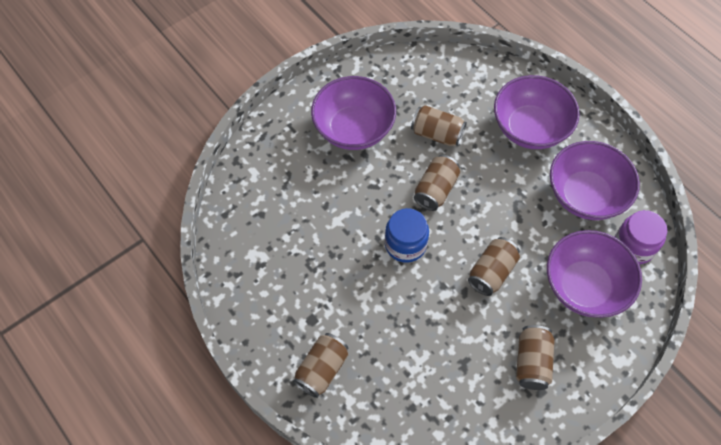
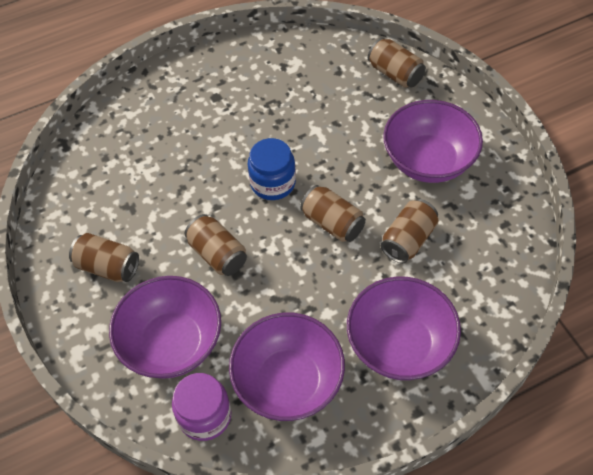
camera: 105 degrees right, 5 degrees down
brown can [293,333,348,398] -> brown can moved to [368,38,426,88]

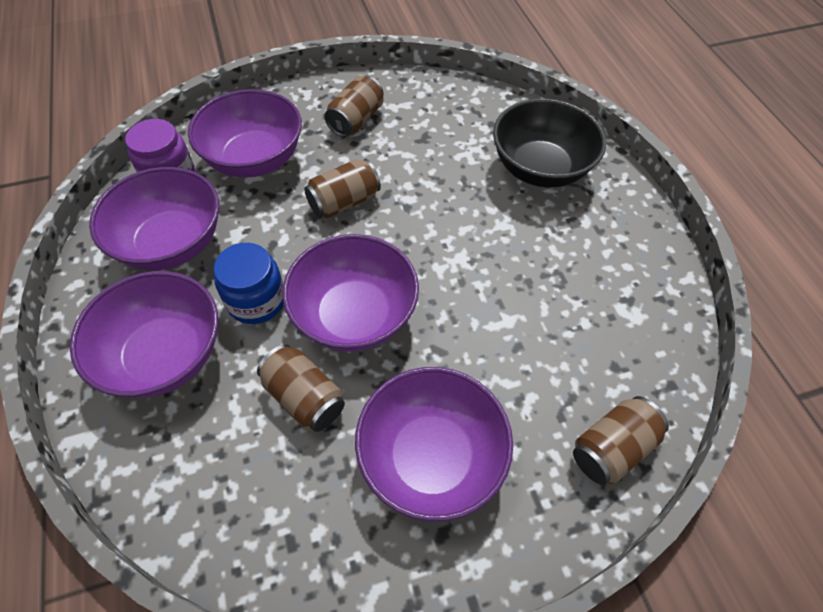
camera: 95 degrees right, 0 degrees up
blue jar [248,138,296,200] -> blue jar moved to [214,243,284,324]
brown can [300,185,366,242] -> purple bowl [283,234,419,352]
none -> black bowl [493,99,606,188]

